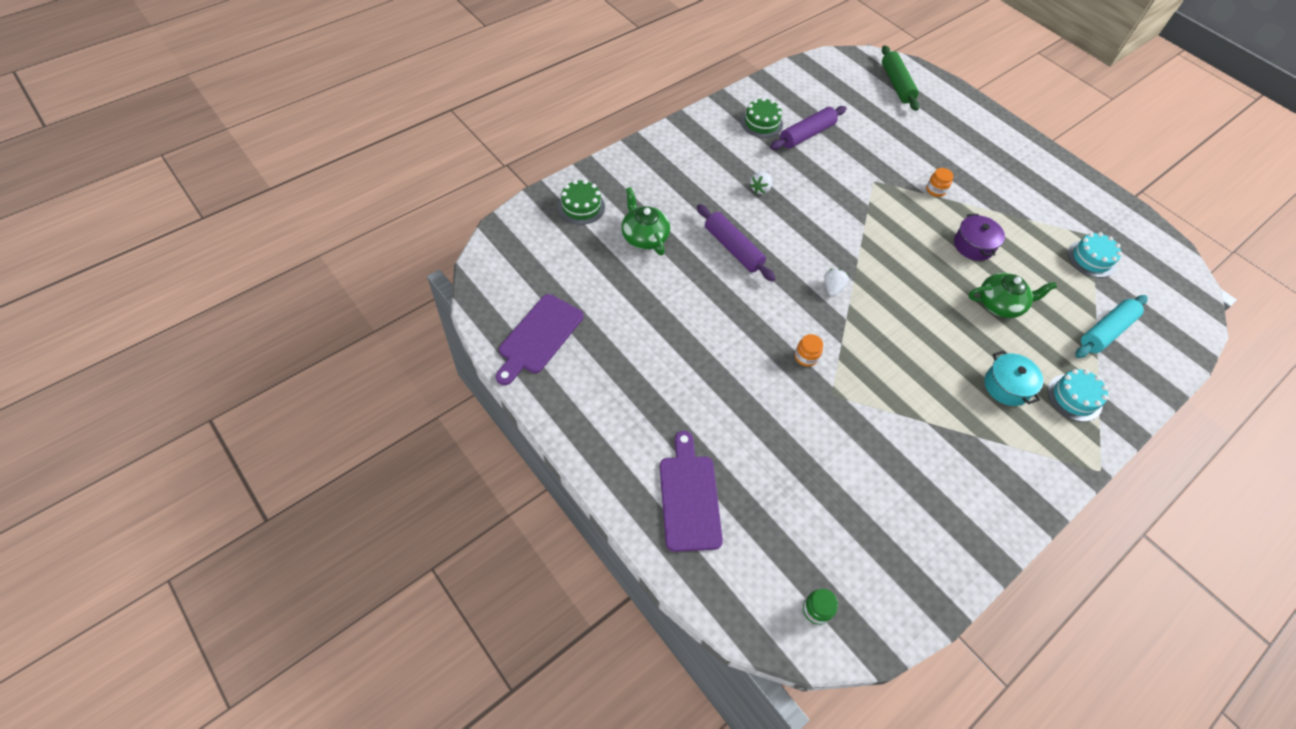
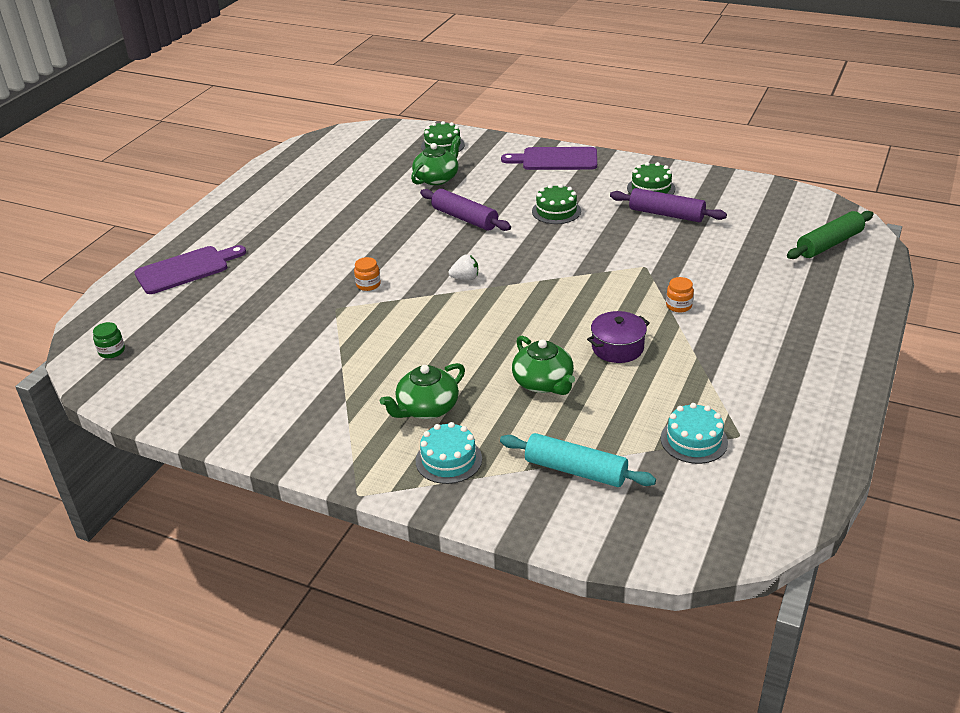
camera: 70 degrees right, 20 degrees down
purple cutting board [496,294,583,385] -> purple cutting board moved to [501,147,597,170]
purple rolling pin [697,204,776,282] -> purple rolling pin turned 75 degrees counterclockwise [420,189,511,231]
white strawberry [749,172,772,194] -> green cake [532,184,581,224]
turquoise pot [984,350,1043,406] -> green teapot [380,363,465,419]

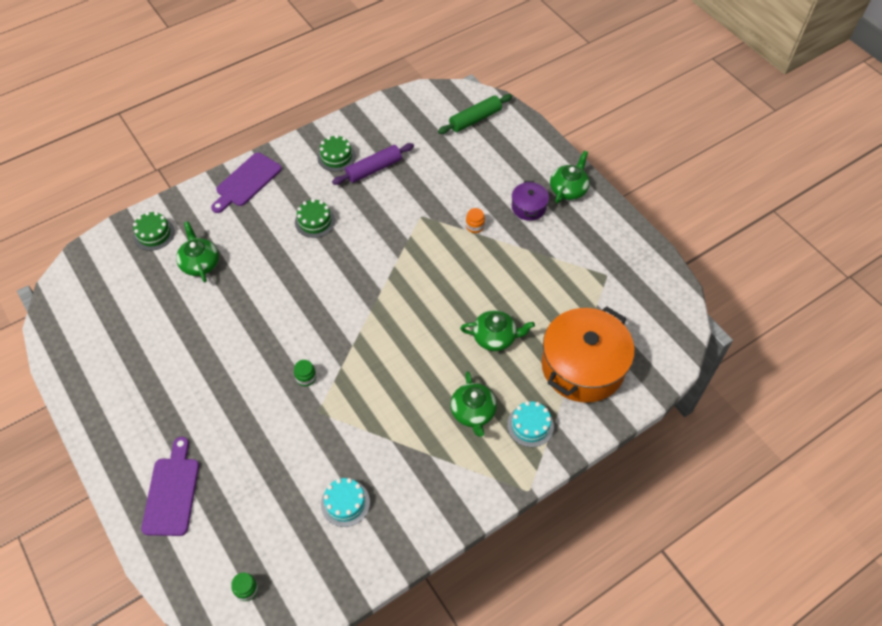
camera: 60 degrees left, 20 degrees up
orange jar [354,257,381,291] -> green jar [294,360,316,386]
purple rolling pin [420,189,511,231] -> none
white strawberry [448,255,478,280] -> none
turquoise rolling pin [500,433,656,487] -> orange pot [542,306,635,403]
purple pot [587,311,650,363] -> purple pot moved to [512,181,549,221]
turquoise cake [661,403,728,464] -> turquoise cake moved to [321,478,370,527]
green rolling pin [787,211,873,259] -> green rolling pin turned 60 degrees clockwise [438,94,512,134]
none -> green teapot [550,151,590,204]

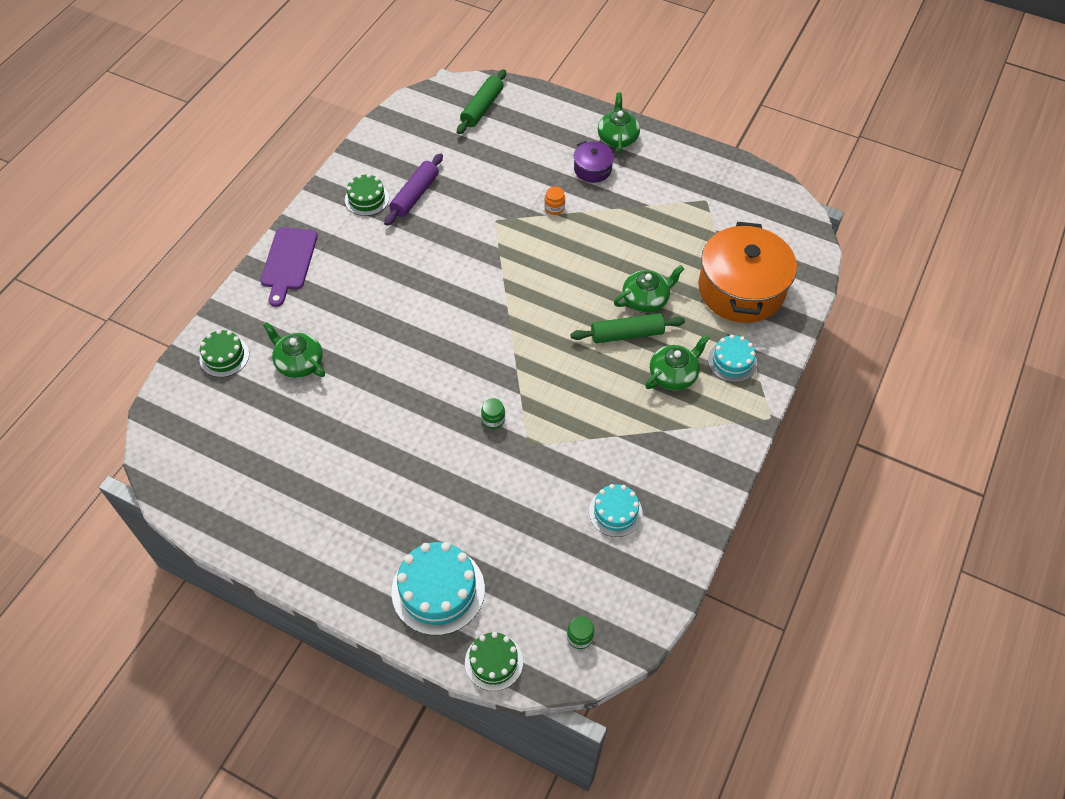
camera: 30 degrees left, 0 degrees up
purple cutting board [141,437,199,536] -> turquoise cake [391,542,485,635]
green cake [295,199,335,238] -> green cake moved to [465,632,523,691]
green teapot [450,371,497,437] -> green teapot turned 90 degrees counterclockwise [645,335,709,390]
none -> green rolling pin [571,313,685,343]

